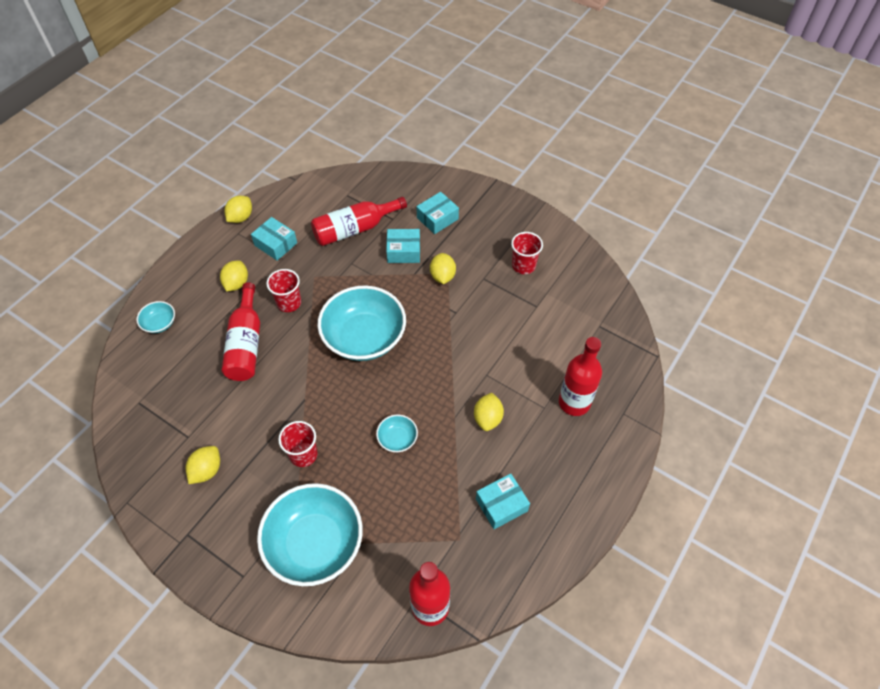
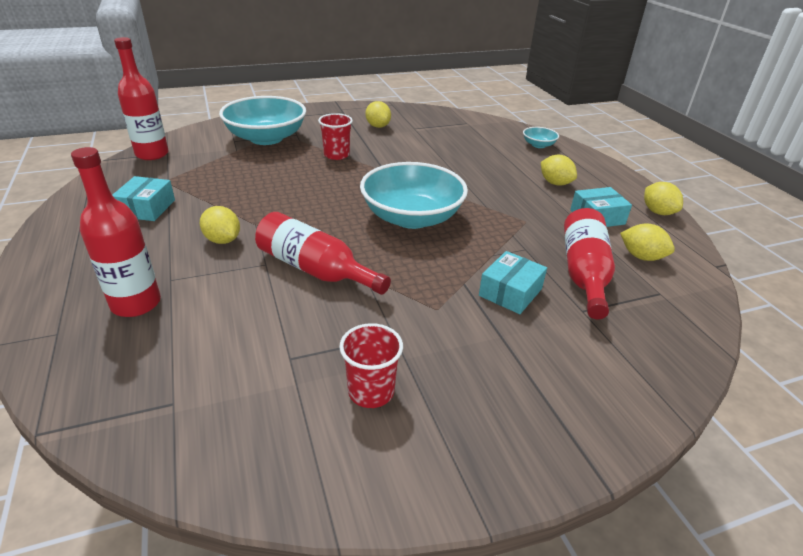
camera: 125 degrees right, 20 degrees down
red bottle [222,282,260,381] -> red bottle moved to [255,212,391,295]
red cup [266,269,301,312] -> none
turquoise bowl [376,414,418,452] -> none
turquoise box [416,192,459,234] -> none
yellow lemon [430,253,456,284] -> yellow lemon moved to [620,224,675,261]

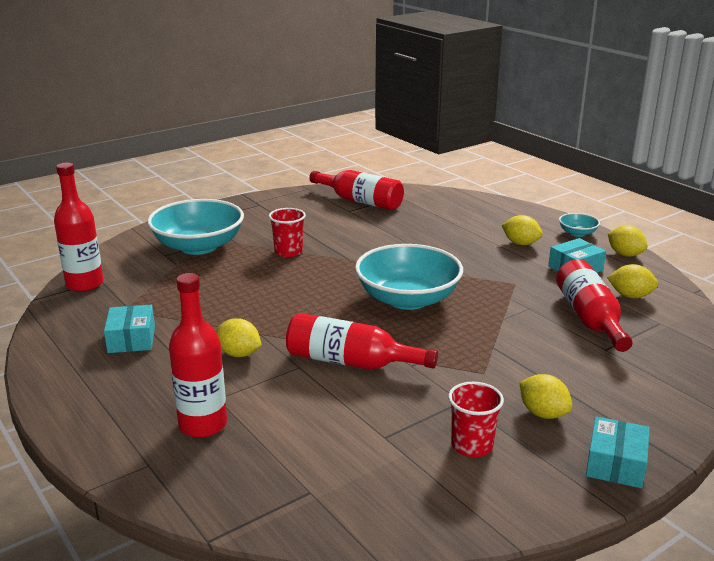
camera: 15 degrees left, 10 degrees down
yellow lemon [365,101,391,128] -> yellow lemon moved to [520,374,572,419]
turquoise box [479,251,547,314] -> turquoise box moved to [586,416,650,488]
turquoise bowl [523,127,559,148] -> turquoise bowl moved to [559,213,600,237]
none -> red bottle [309,170,404,210]

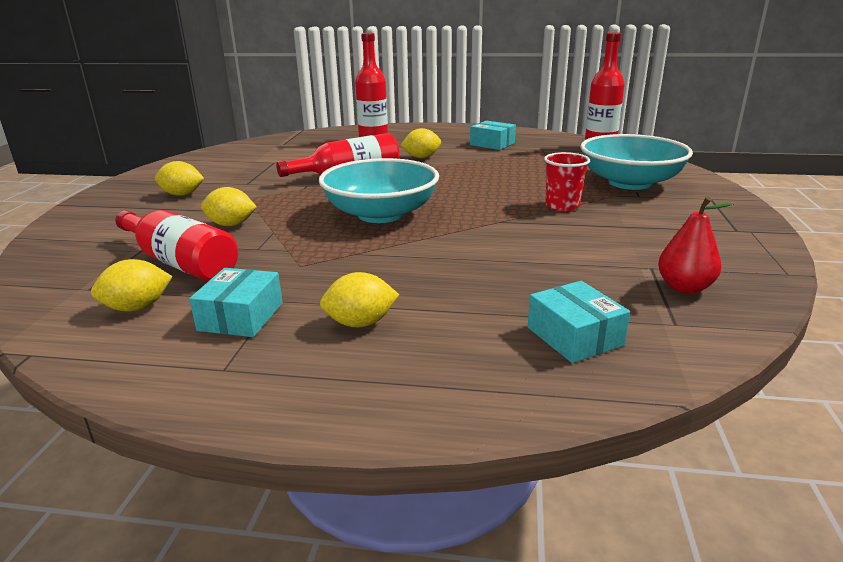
camera: 135 degrees right, 0 degrees up
red bottle [309,170,404,210] -> red pear [658,197,734,294]
red cup [448,382,504,457] -> none
turquoise bowl [559,213,600,237] -> none
turquoise box [586,416,650,488] -> turquoise box moved to [528,281,630,363]
yellow lemon [608,225,648,257] -> yellow lemon moved to [201,187,257,226]

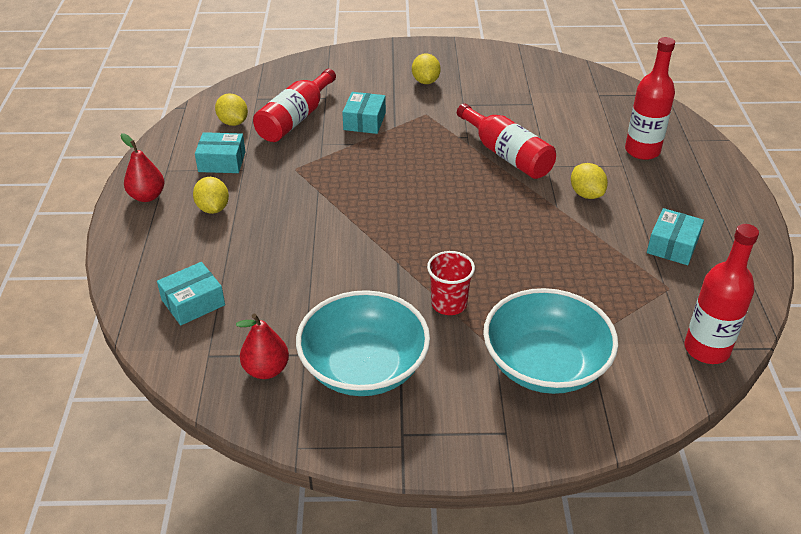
camera: 80 degrees right, 15 degrees up
yellow lemon [201,187,257,226] -> turquoise box [342,92,386,134]
turquoise bowl [319,158,439,223] -> turquoise bowl moved to [296,290,430,396]
none -> red pear [121,133,164,202]

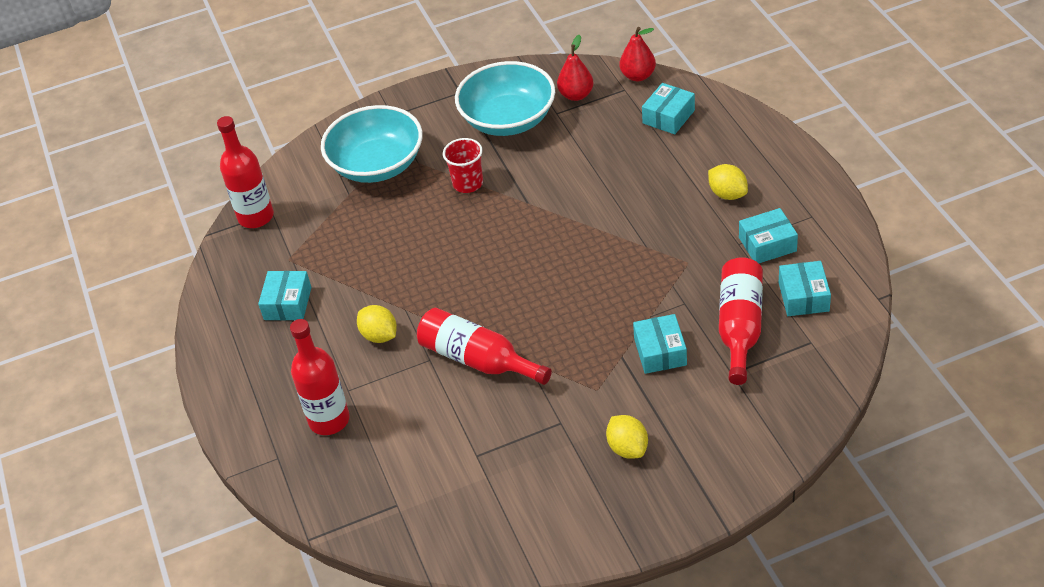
camera: 165 degrees right, 5 degrees up
red pear [121,133,164,202] -> red pear moved to [620,27,656,81]
yellow lemon [215,94,248,126] -> turquoise box [779,261,831,316]

